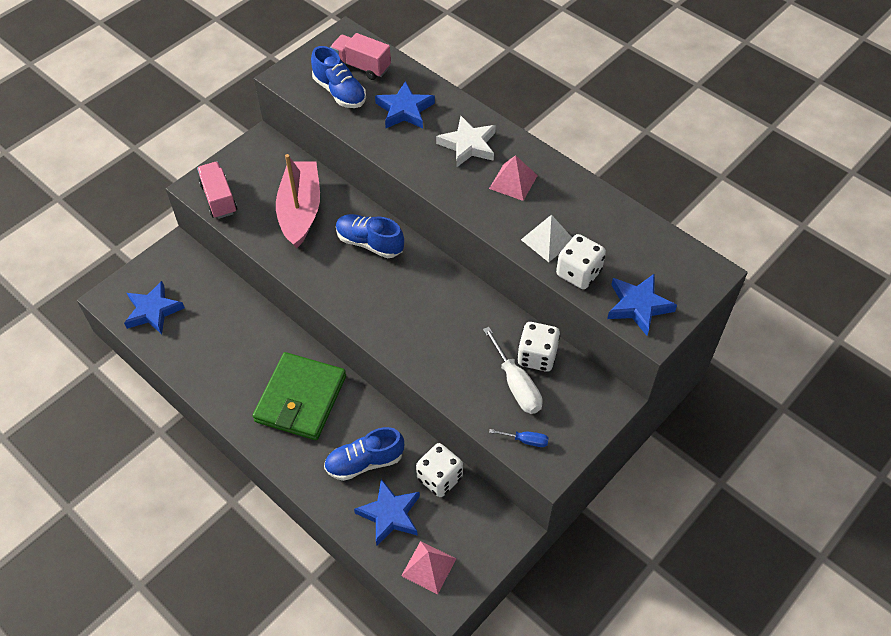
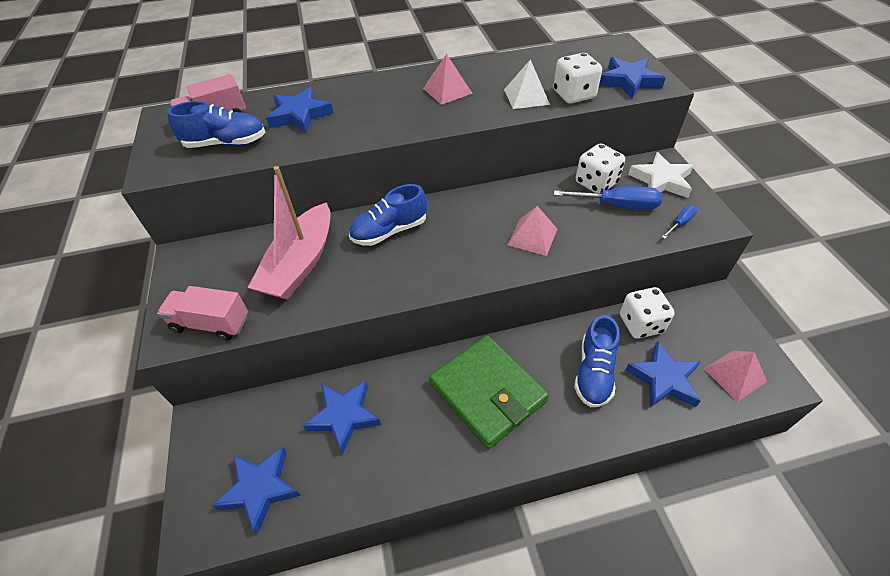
camera: 55 degrees left, 5 degrees down
pink boat [276,154,320,248] -> pink boat turned 105 degrees counterclockwise [248,166,331,300]
white star [436,116,496,168] -> white star moved to [628,152,694,198]
white screwdriver [483,327,543,414] -> blue screwdriver [554,186,662,210]
none -> blue star [303,381,381,454]
none -> pink pyramid [507,206,557,256]

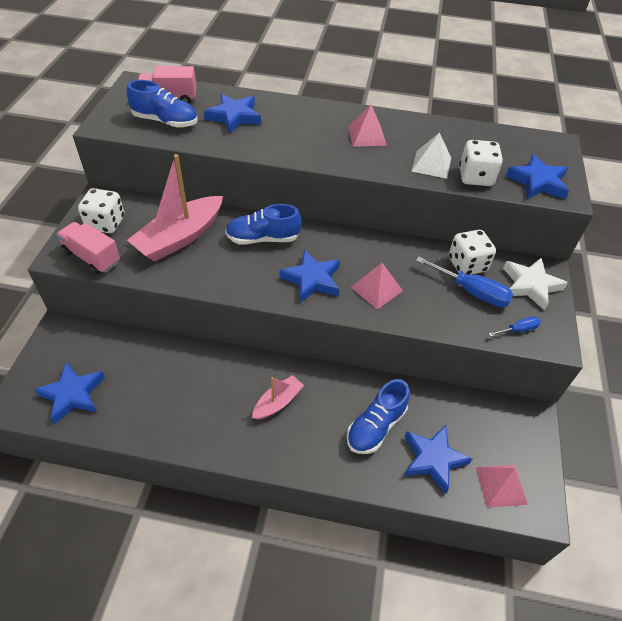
camera: 20 degrees right, 0 degrees up
blue star [303,381,381,454] -> blue star moved to [279,249,340,303]
green wallet [429,335,549,449] -> pink boat [252,375,304,420]
white dice [620,287,675,339] -> white dice moved to [78,188,124,233]

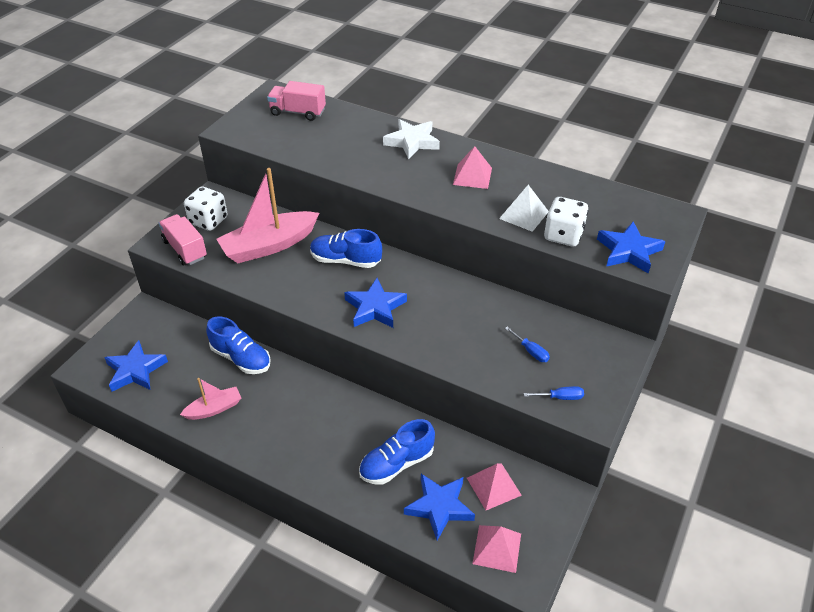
camera: 20 degrees right, 5 degrees down
blue shoe [127,80,198,128] -> blue shoe moved to [206,316,271,374]
blue star [204,93,261,134] -> none
pink boat [252,375,304,420] -> pink boat moved to [180,378,241,420]
pink pyramid [351,263,403,309] -> pink pyramid moved to [467,463,522,510]
blue screwdriver [416,257,514,307] -> blue screwdriver [505,326,550,362], size x0.54
white dice [449,230,496,275] -> none
white star [503,258,568,311] -> white star moved to [383,119,440,159]

